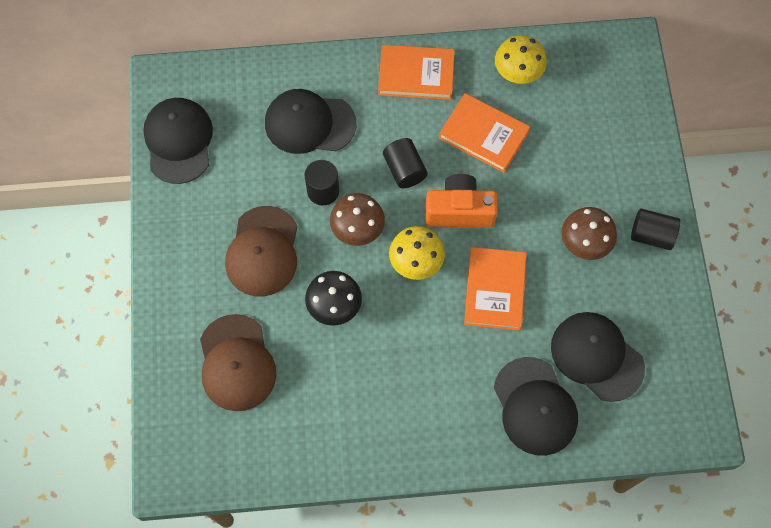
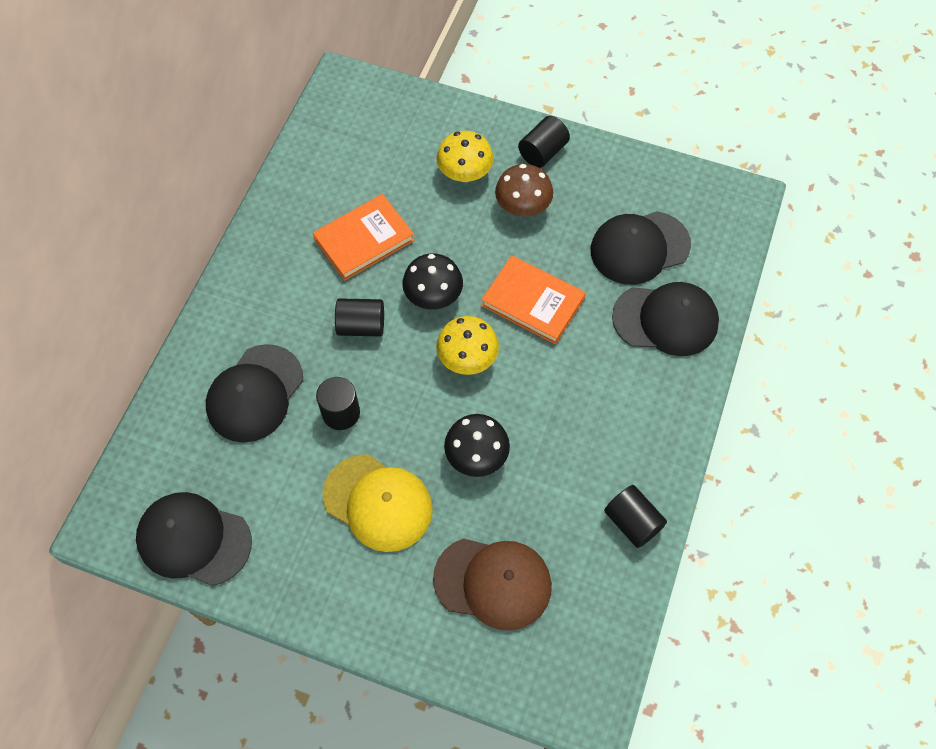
camera: 65 degrees left, 5 degrees down
brown cap [225,206,298,296] -> yellow cap [323,454,433,552]
brown mushroom [330,193,385,246] -> none
orange book [378,45,455,100] -> none
orange camera [425,174,498,227] -> black mushroom [402,253,463,310]
yellow mushroom [495,35,547,84] -> yellow mushroom moved to [436,131,494,182]
none -> black cylinder [604,485,667,548]

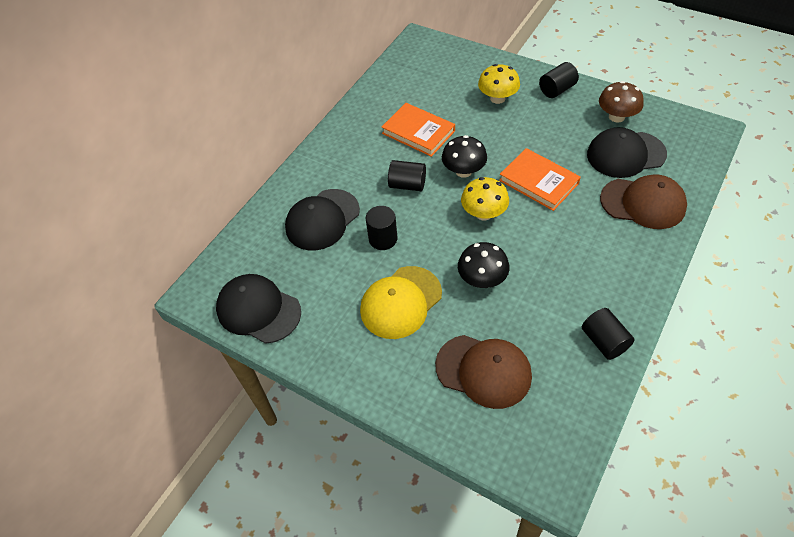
camera: 15 degrees right, 10 degrees down
orange book [313,194,414,281] -> orange book turned 60 degrees clockwise [382,103,455,157]
yellow cap [323,454,433,552] -> yellow cap turned 90 degrees clockwise [360,266,442,339]
brown mushroom [495,164,553,217] -> brown mushroom moved to [599,81,644,123]
black cap [612,282,719,356] -> brown cap [600,174,687,229]

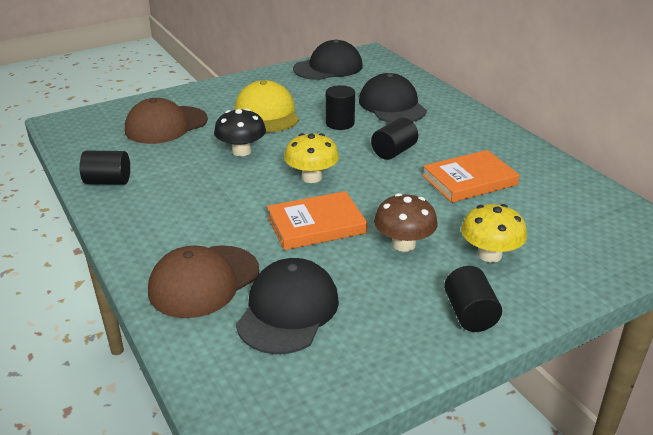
camera: 115 degrees right, 20 degrees down
black mushroom [442,135,487,178] -> none
brown mushroom [599,81,644,123] -> brown mushroom moved to [374,193,438,252]

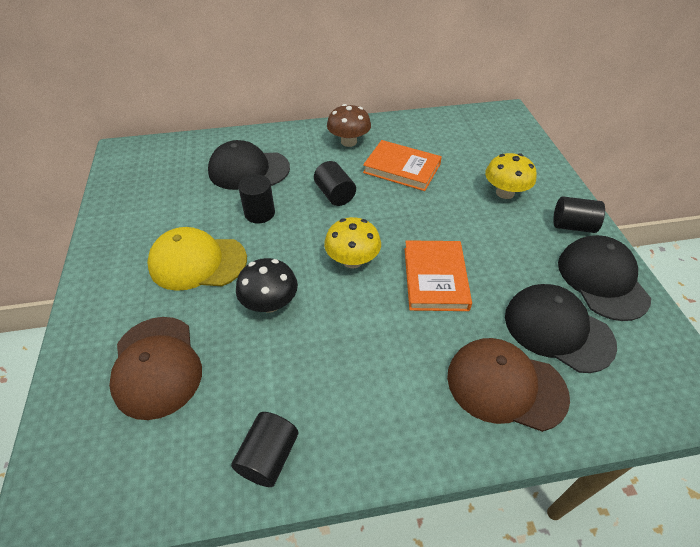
camera: 70 degrees left, 15 degrees up
brown cap [148,245,259,318] -> brown cap turned 135 degrees clockwise [447,338,570,432]
black cap [293,40,363,80] -> black cap moved to [558,235,651,321]
brown mushroom [374,193,438,252] -> brown mushroom moved to [327,104,371,147]
orange book [422,150,520,203] -> orange book turned 60 degrees counterclockwise [363,140,442,191]

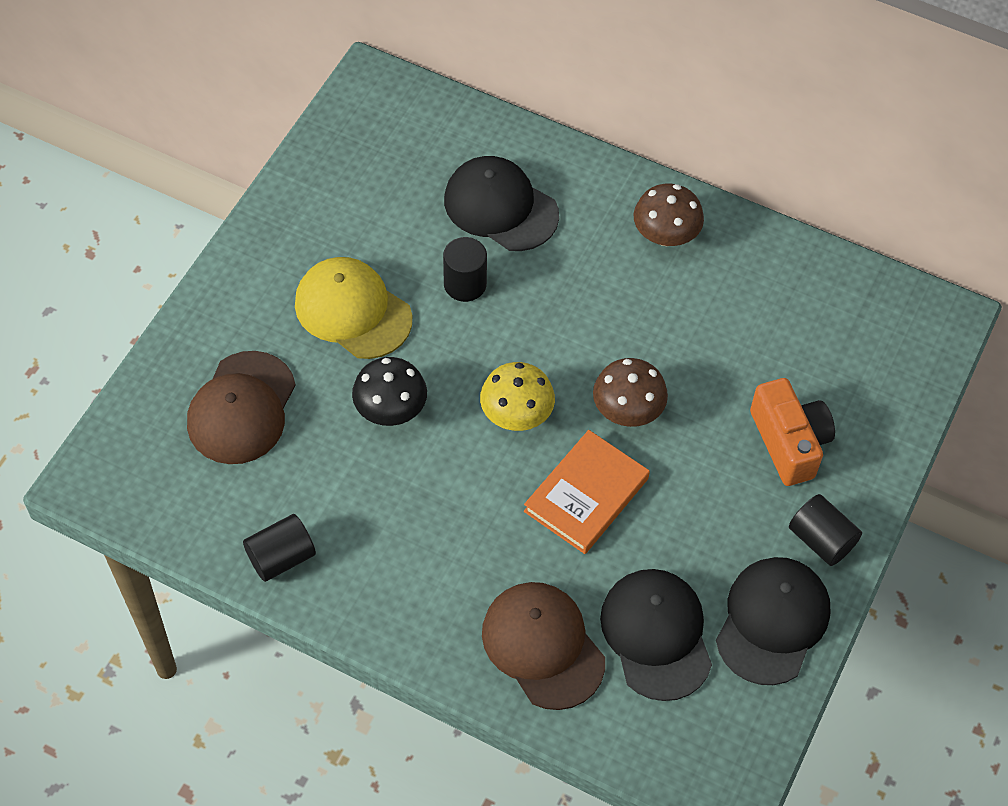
camera: 35 degrees right, 10 degrees up
black cylinder [314,161,356,206] -> none
orange book [363,140,442,191] -> none
yellow mushroom [485,153,537,199] -> orange camera [750,378,835,486]
none -> brown mushroom [593,358,668,427]

